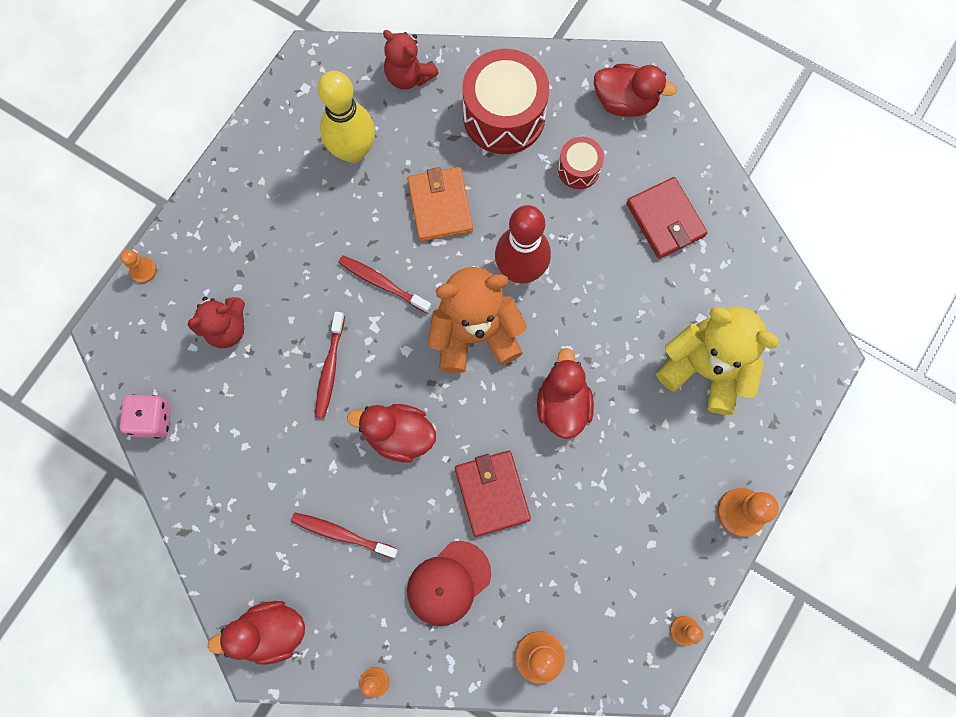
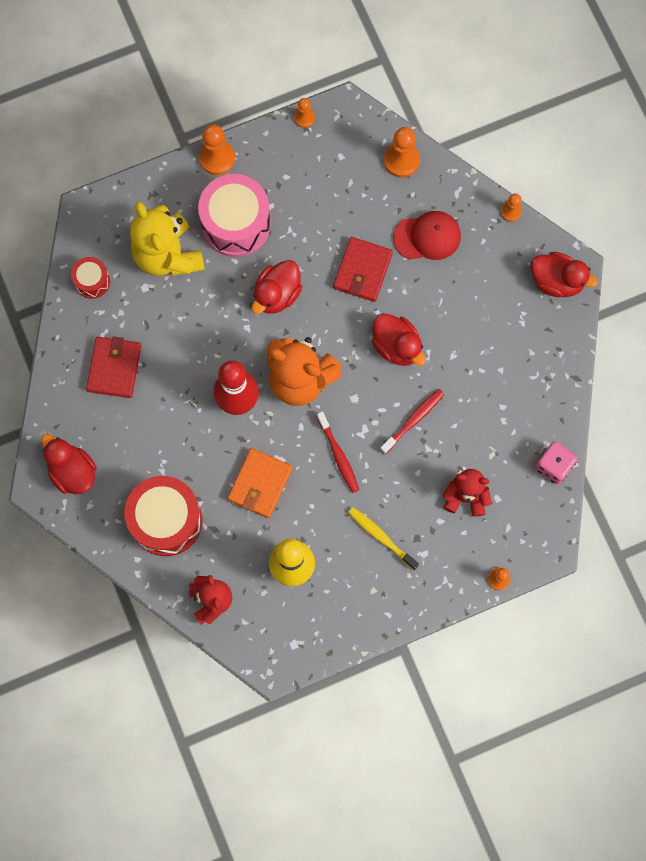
camera: 145 degrees left, 0 degrees up
red toothbrush [291,512,398,559] -> none
red drum [558,137,604,189] -> red drum moved to [71,257,110,299]
none -> pink drum [198,174,271,257]
none -> yellow toothbrush [348,507,419,570]

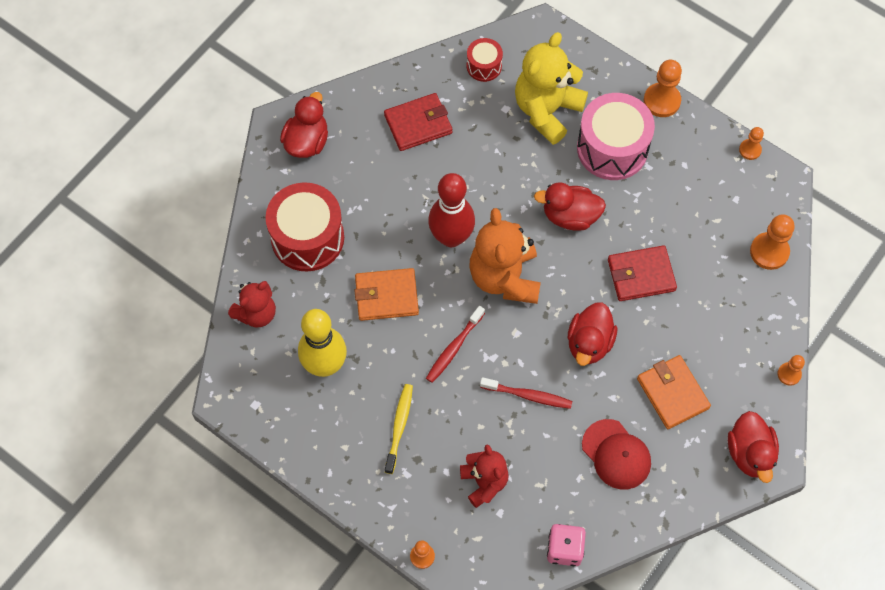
camera: 60 degrees right, 10 degrees down
red cap [393,211,461,260] -> red cap moved to [582,419,651,489]
none -> orange wallet [637,355,711,429]

